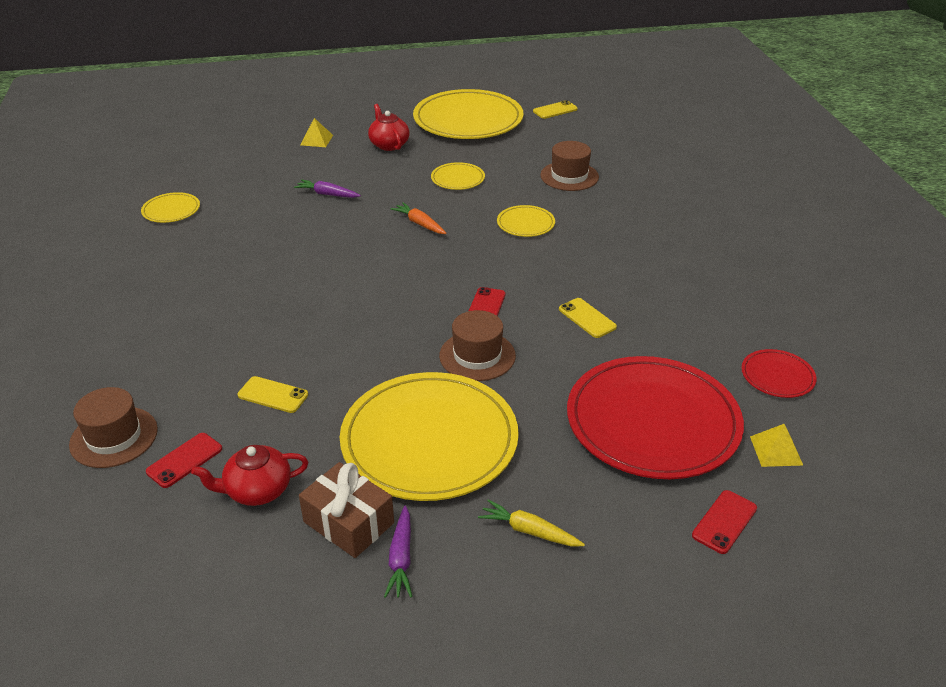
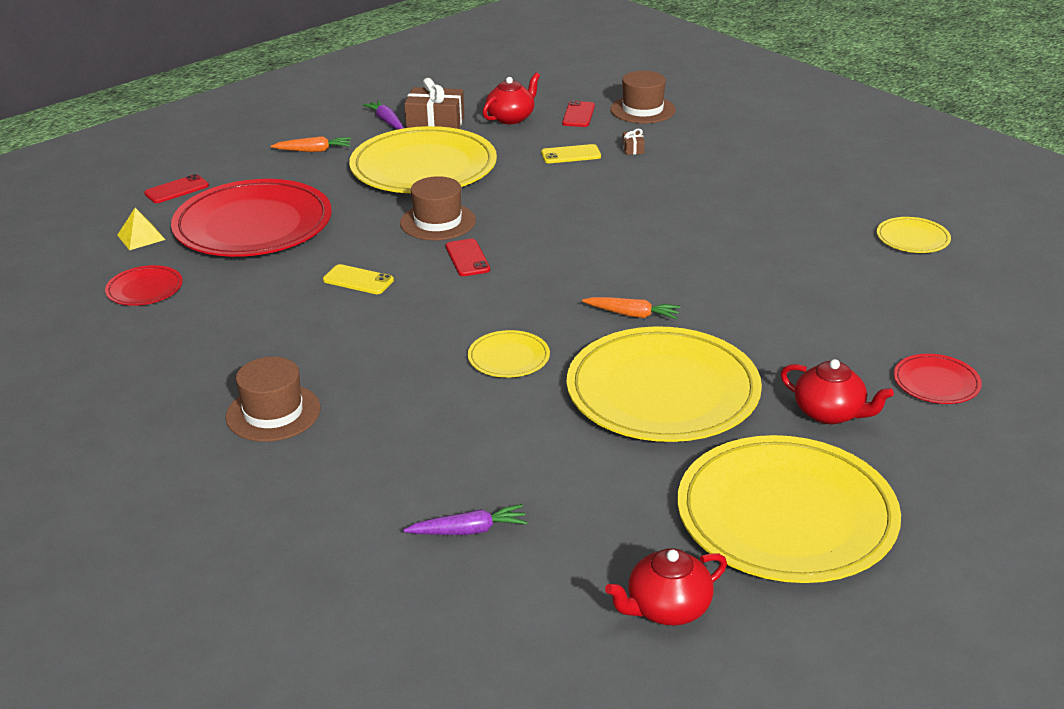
camera: 150 degrees right, 5 degrees down
purple carrot [294,179,361,198] -> purple carrot moved to [403,504,527,535]
yellow pyramid [300,118,333,147] -> red plate [893,354,982,404]
yellow plate [431,162,485,190] -> yellow plate [567,326,762,442], size x2.26
yellow carrot [478,499,585,547] -> orange carrot [271,136,351,152]
yellow phone [533,100,578,119] -> red teapot [605,548,727,625]
brown hat [540,141,599,191] -> brown hat moved to [226,357,321,442]
red phone [692,490,757,554] -> red phone turned 45 degrees clockwise [144,174,209,203]
none -> brown gift [623,129,645,155]

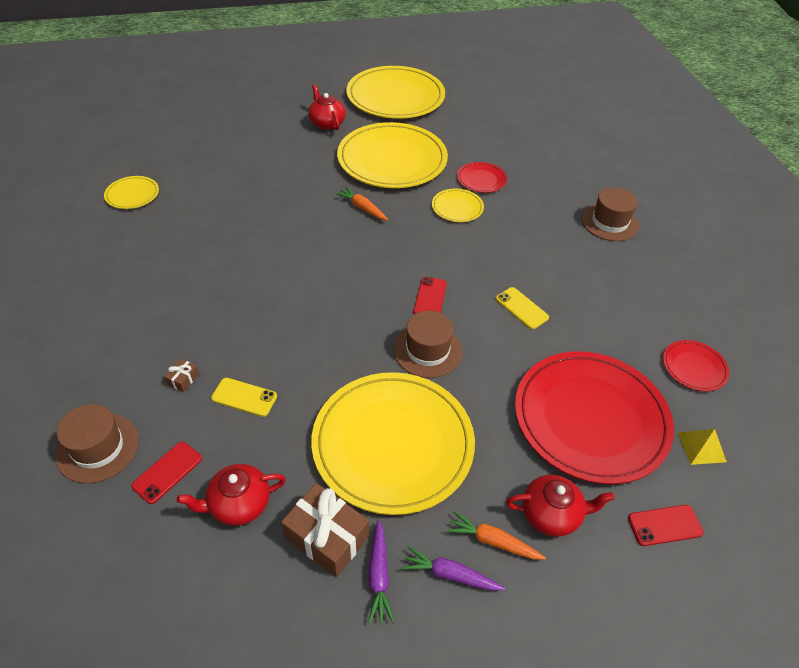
camera: 155 degrees left, 15 degrees up
purple carrot [403,504,527,535] -> purple carrot moved to [401,546,505,591]
red teapot [605,548,727,625] -> red teapot moved to [506,475,615,537]
red plate [893,354,982,404] -> red plate moved to [457,162,507,193]

